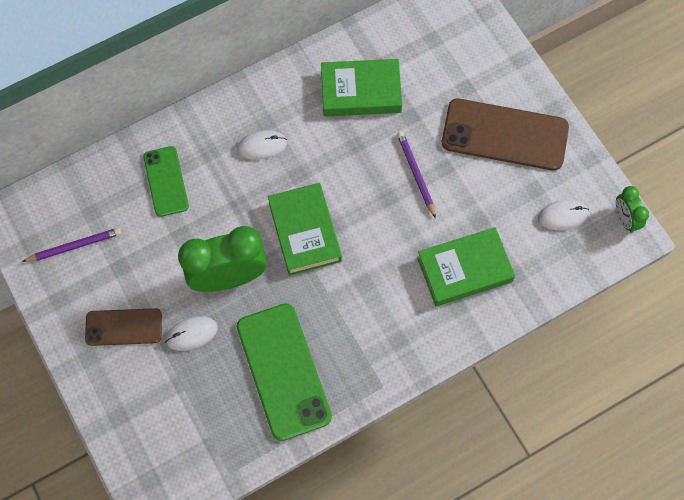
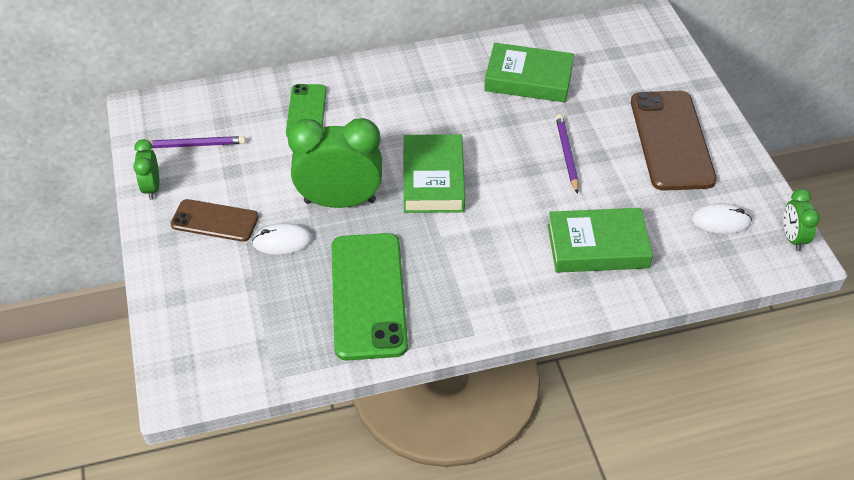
camera: 15 degrees right, 20 degrees down
white mouse [237,130,287,160] -> none
brown phone [442,99,569,171] -> brown phone turned 60 degrees clockwise [631,91,717,191]
none -> green clock [133,139,159,200]

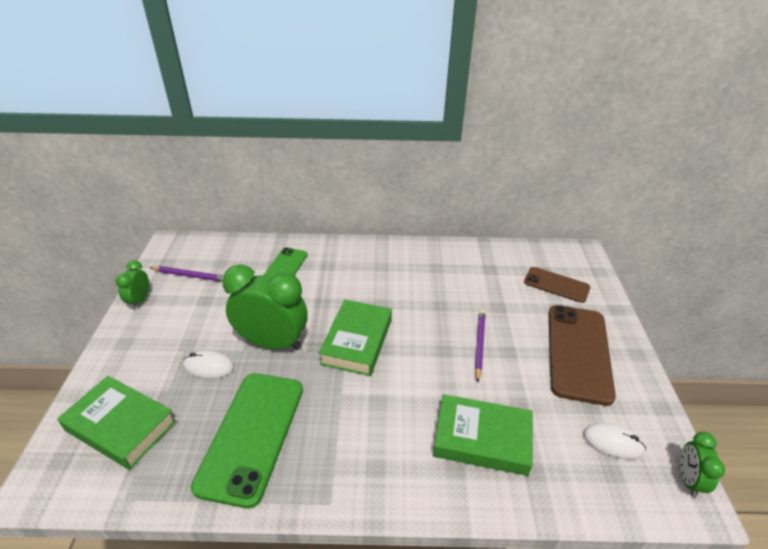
camera: 15 degrees right, 10 degrees down
brown phone [171,199,259,242] -> brown phone moved to [524,267,590,303]
green book [484,43,574,103] -> green book moved to [57,376,176,470]

